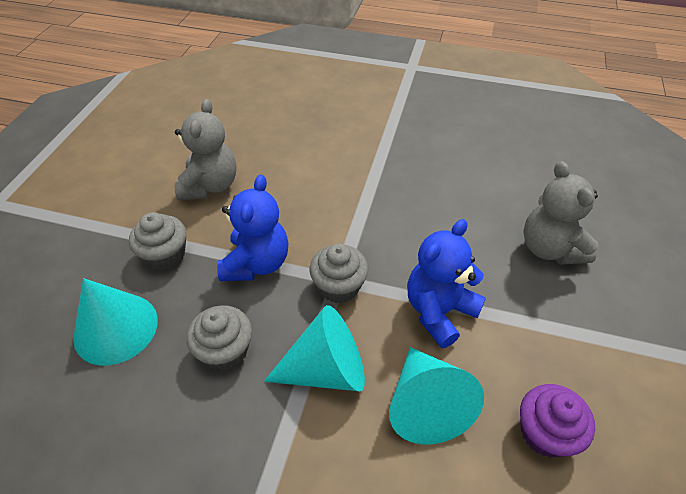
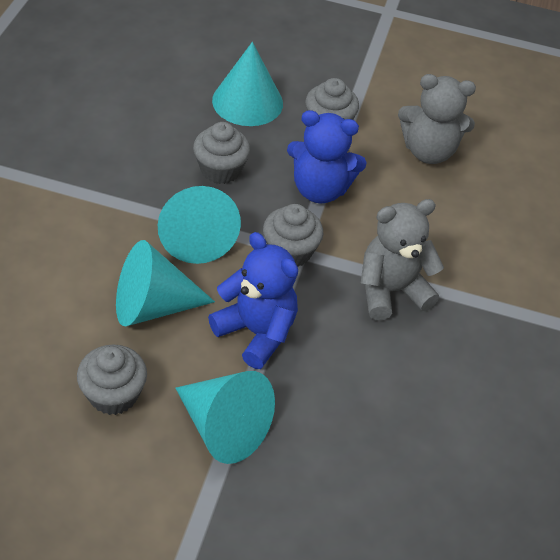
camera: 85 degrees right, 0 degrees up
purple cupcake [520,384,595,457] -> grey cupcake [77,345,147,415]
grey teddy bear [523,161,598,265] -> grey teddy bear moved to [361,199,444,320]
none -> turquoise cone [176,371,275,464]

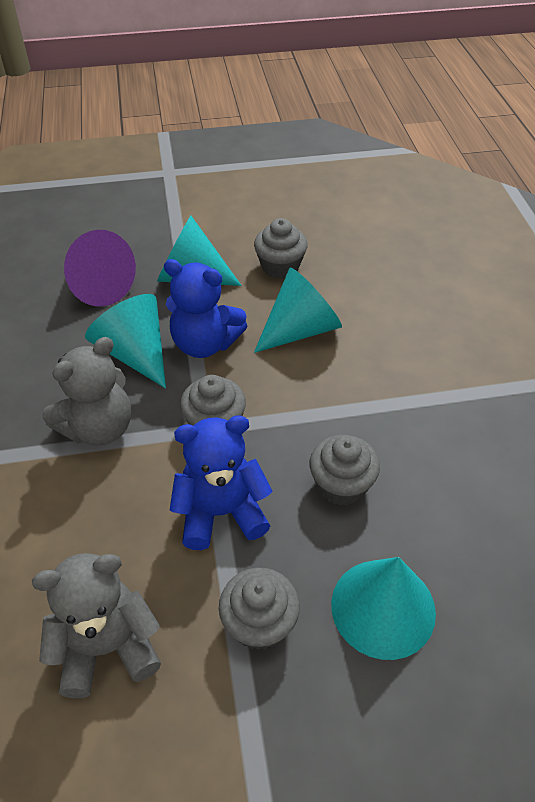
camera: 160 degrees right, 0 degrees up
turquoise cone [158,186,241,264] -> turquoise cone moved to [85,294,166,389]
none -> purple cone [64,230,136,306]

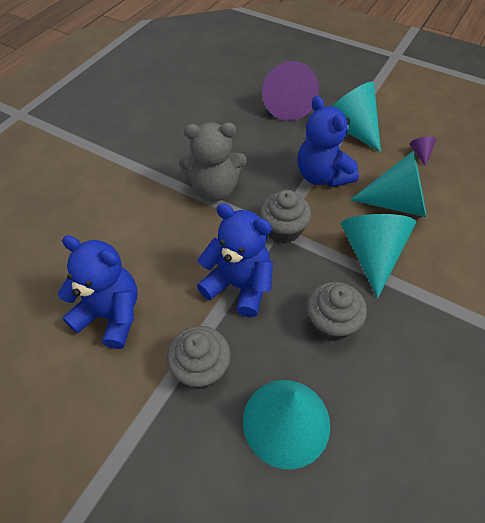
camera: 40 degrees right, 5 degrees up
grey teddy bear [32,553,161,698] -> blue teddy bear [58,235,137,349]
turquoise cone [85,294,166,389] -> turquoise cone moved to [341,214,416,299]
grey cupcake [254,218,308,279] -> purple cone [410,136,436,166]

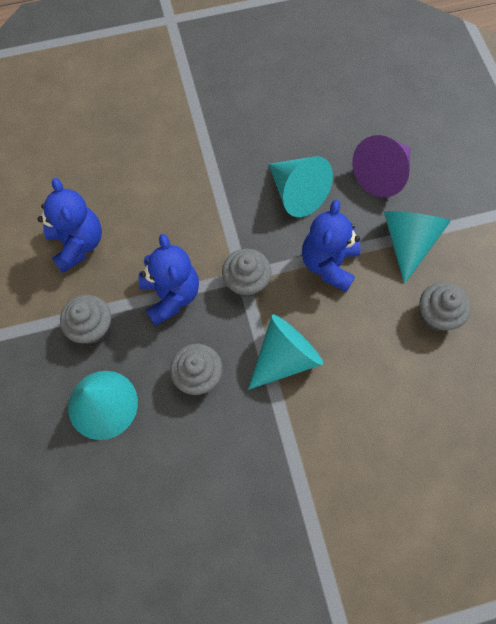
camera: 45 degrees right, 15 degrees up
grey teddy bear [179,122,247,202] -> none
turquoise cone [350,151,426,217] -> turquoise cone moved to [269,156,333,217]
purple cone [410,136,436,166] -> grey cupcake [419,282,471,331]

